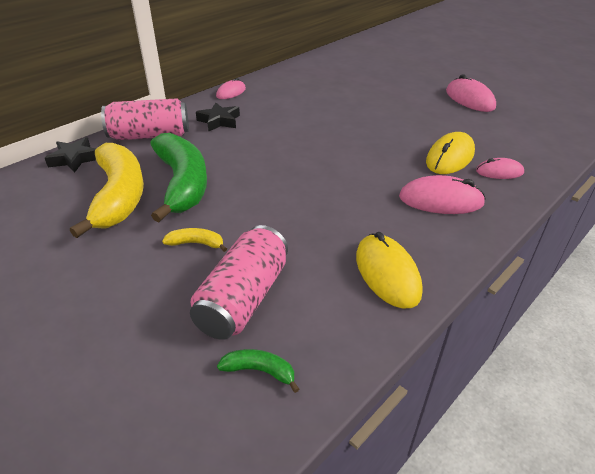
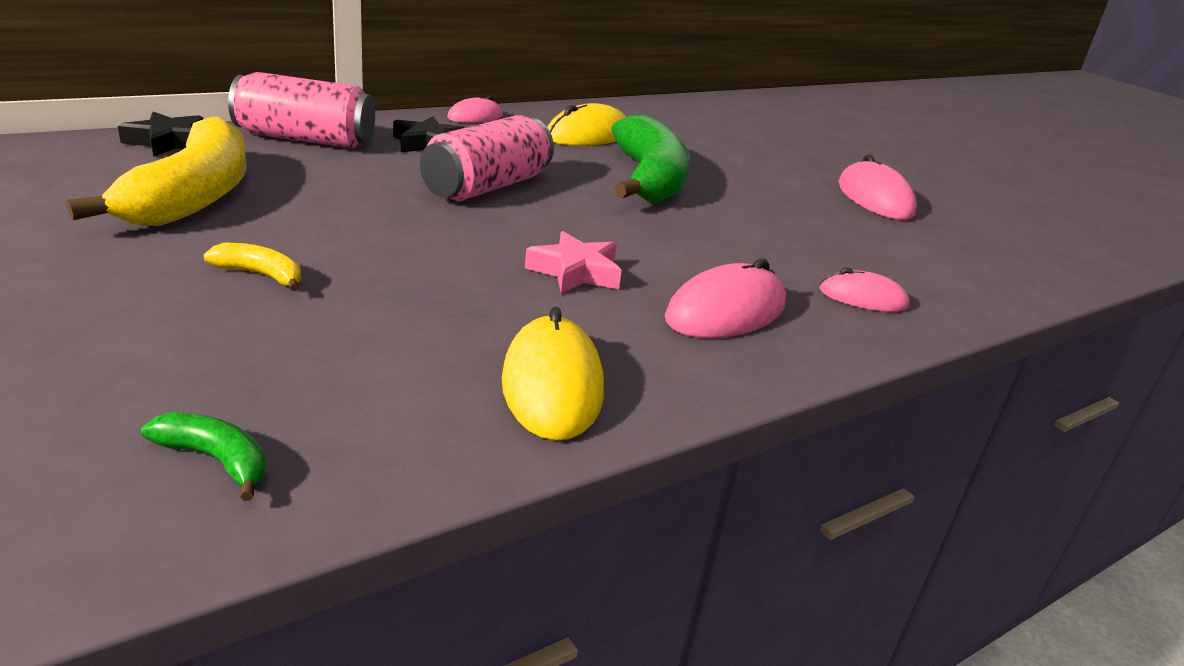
camera: 10 degrees right, 10 degrees down
green banana [150,133,207,222] -> green banana moved to [612,114,690,203]
pink can [190,225,288,340] -> pink can moved to [420,115,554,202]
pink mouse [399,175,486,214] -> pink mouse turned 60 degrees counterclockwise [665,258,786,338]
yellow mouse [426,132,475,174] -> yellow mouse moved to [547,103,626,146]
none -> pink star [525,231,622,294]

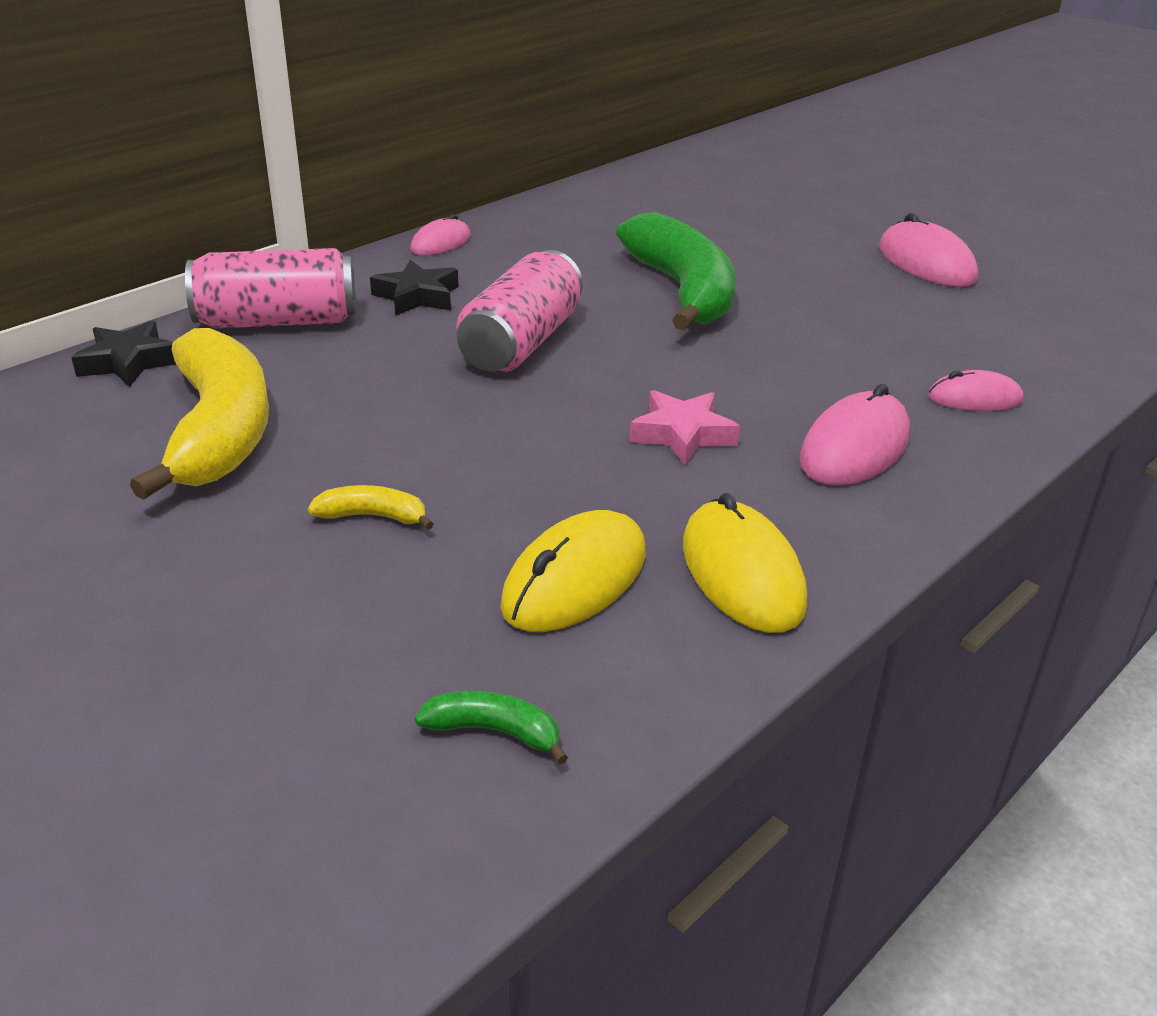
camera: 10 degrees left, 5 degrees up
yellow mouse [547,103,626,146] -> yellow mouse moved to [500,510,646,632]

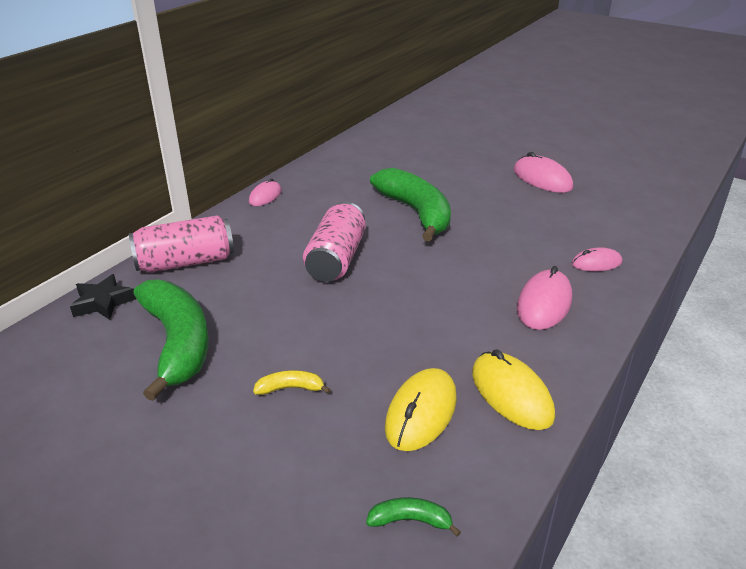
camera: 10 degrees left, 0 degrees up
yellow banana [130,328,269,500] -> green banana [133,280,209,401]
black star [370,260,459,316] -> none
pink star [629,390,740,465] -> none

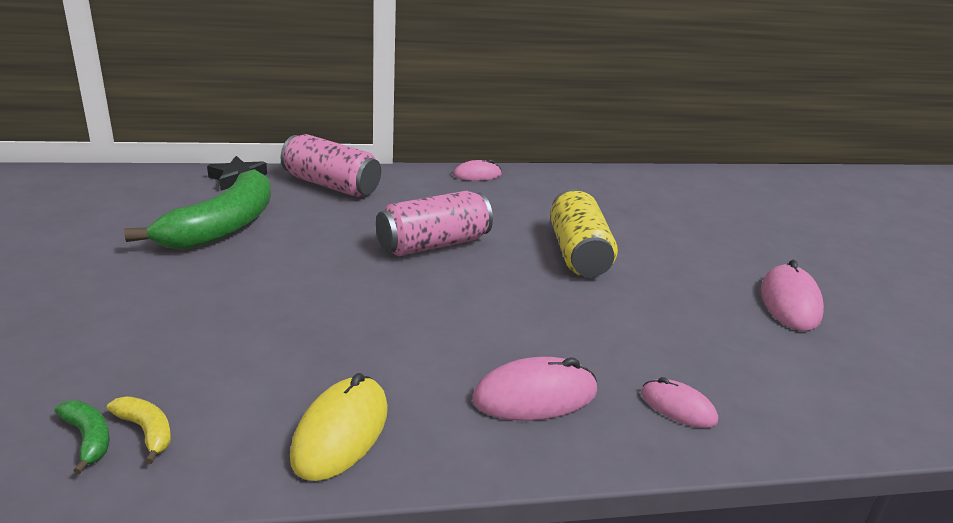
camera: 45 degrees right, 5 degrees down
yellow banana [253,370,331,395] -> yellow banana moved to [107,396,171,464]
green banana [370,168,451,242] -> yellow can [550,189,618,277]
yellow mouse [385,368,457,451] -> none

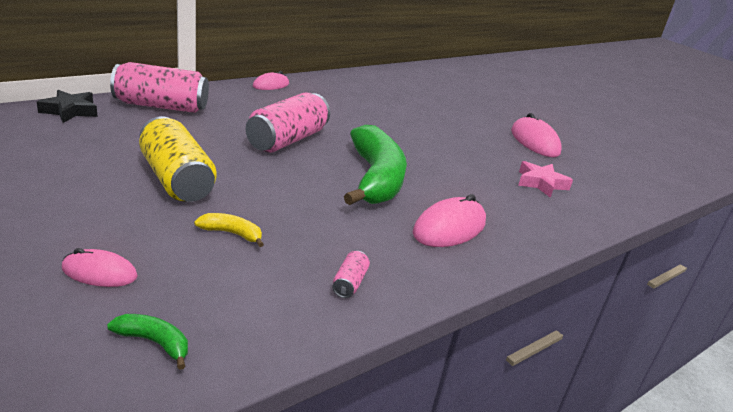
camera: 30 degrees left, 0 degrees up
yellow banana [107,396,171,464] -> yellow banana moved to [194,213,264,247]
green banana [124,169,271,250] -> green banana moved to [344,125,407,205]
yellow mouse [290,373,388,481] -> pink can [332,251,370,298]
yellow can [550,189,618,277] -> yellow can moved to [139,116,217,202]
pink mouse [641,377,718,428] -> pink mouse moved to [61,248,138,287]
none -> pink star [518,161,573,198]

